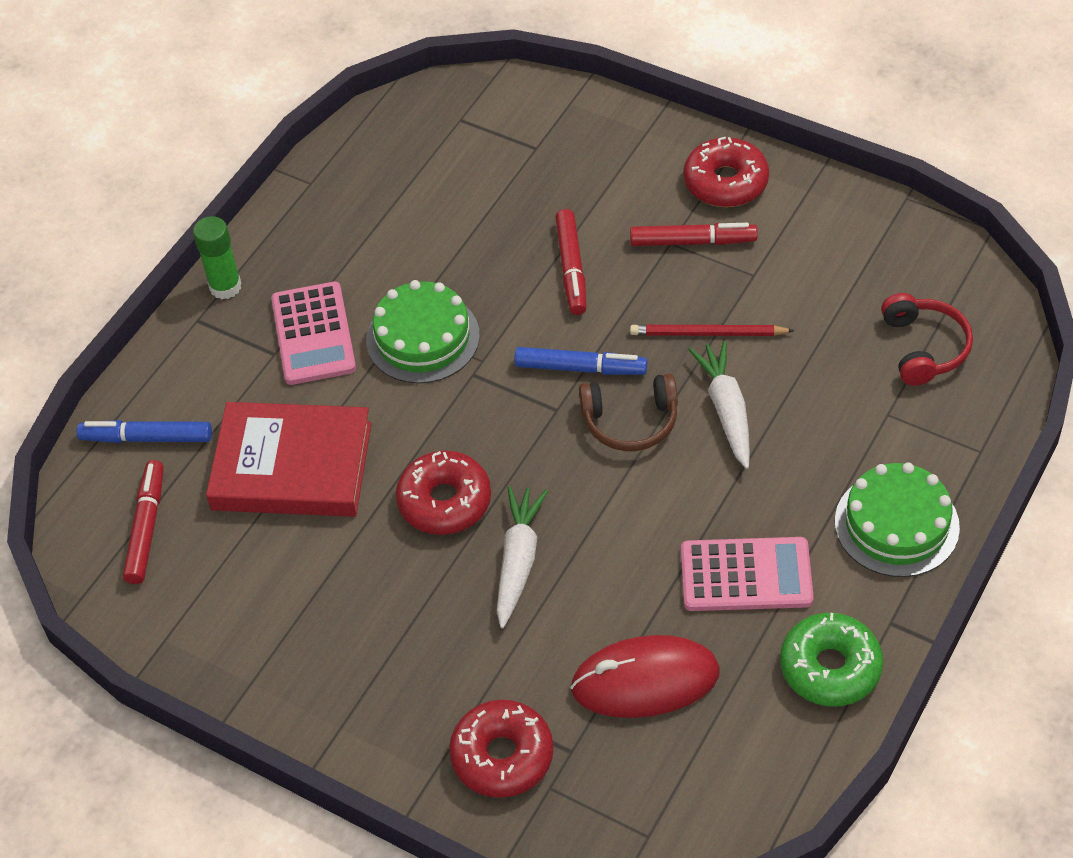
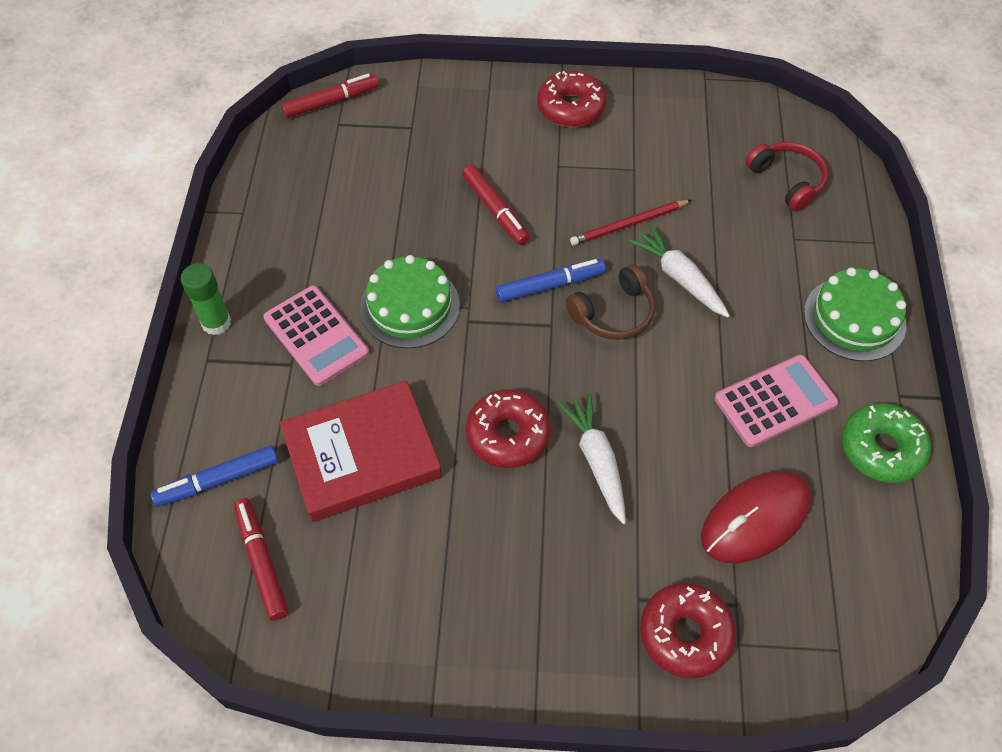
camera: 30 degrees left, 5 degrees up
red marker [630,223,758,246] -> red marker moved to [281,73,379,118]

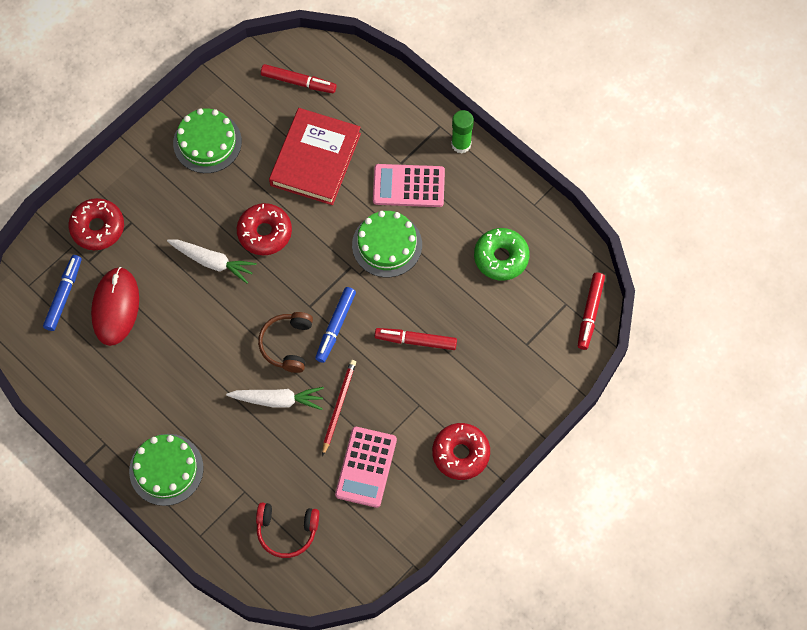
camera: 130 degrees right, 10 degrees up
blue marker [150,445,278,507] -> blue marker moved to [43,255,82,331]
pink calculator [714,355,838,447] -> pink calculator moved to [335,427,397,508]
green donut [842,403,931,483] -> green donut moved to [474,228,530,281]
none -> green cake [173,108,242,173]

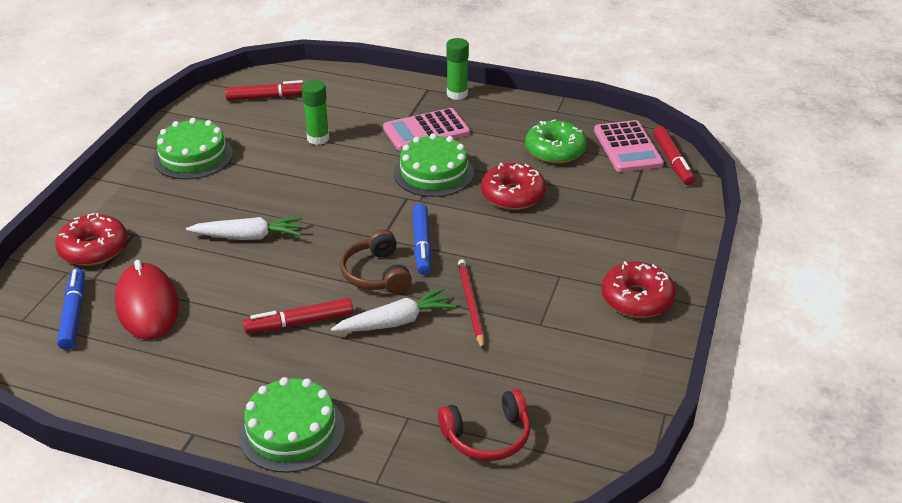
camera: 25 degrees left, 30 degrees down
red donut [237,203,292,255] -> red donut moved to [481,163,546,210]
red book [269,108,361,205] -> green glue stick [302,80,329,145]
pink calculator [335,427,397,508] -> pink calculator moved to [594,120,664,172]
red marker [375,328,457,350] -> red marker moved to [243,298,353,334]

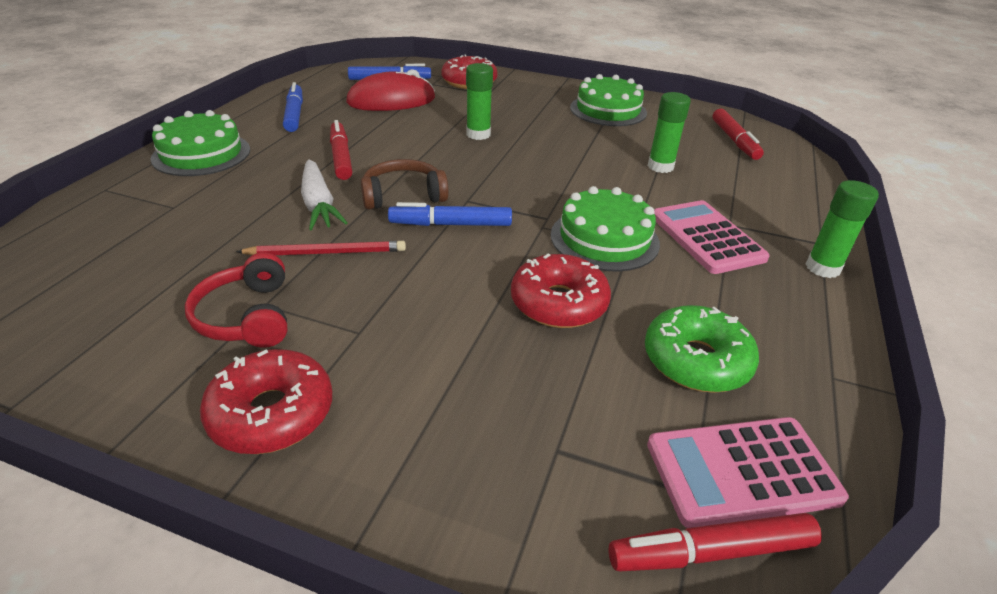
camera: 90 degrees right, 0 degrees up
white carrot [186,217,303,240] -> green glue stick [466,63,493,140]
red headphones [438,389,530,461] -> red headphones moved to [185,252,287,348]
none -> blue marker [283,82,303,132]

